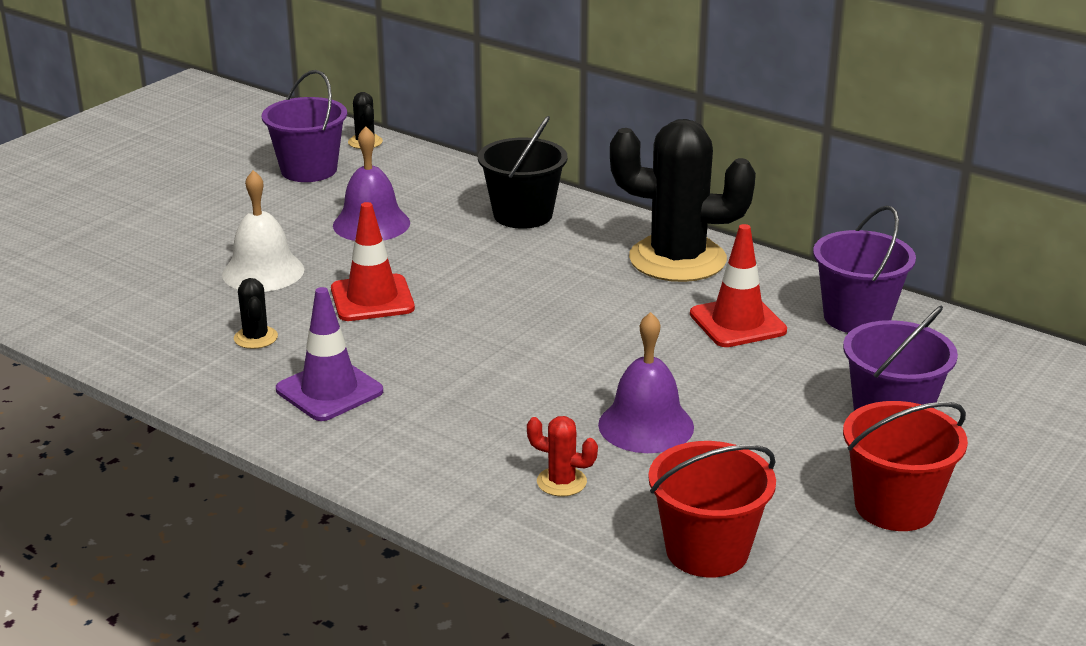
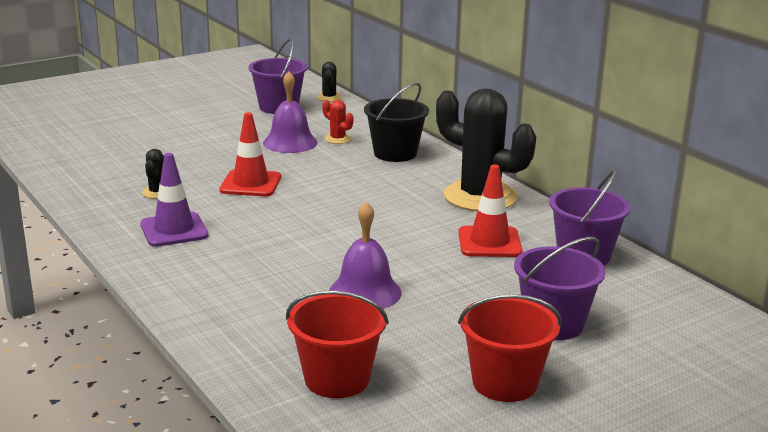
camera: 20 degrees right, 5 degrees down
white bell [222,170,304,292] -> none
red cactus [527,416,598,496] -> red cactus moved to [322,100,354,144]

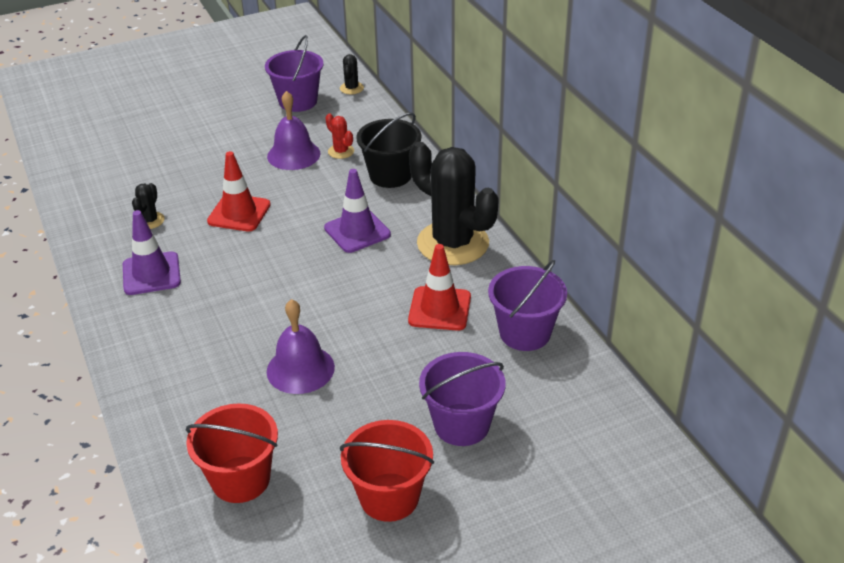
camera: 10 degrees right, 15 degrees up
none -> purple traffic cone [324,169,391,253]

